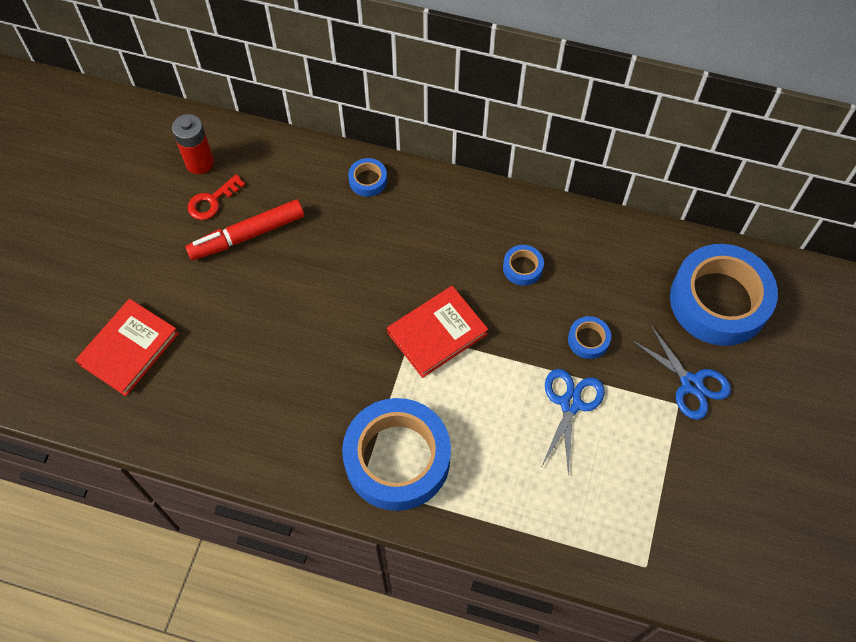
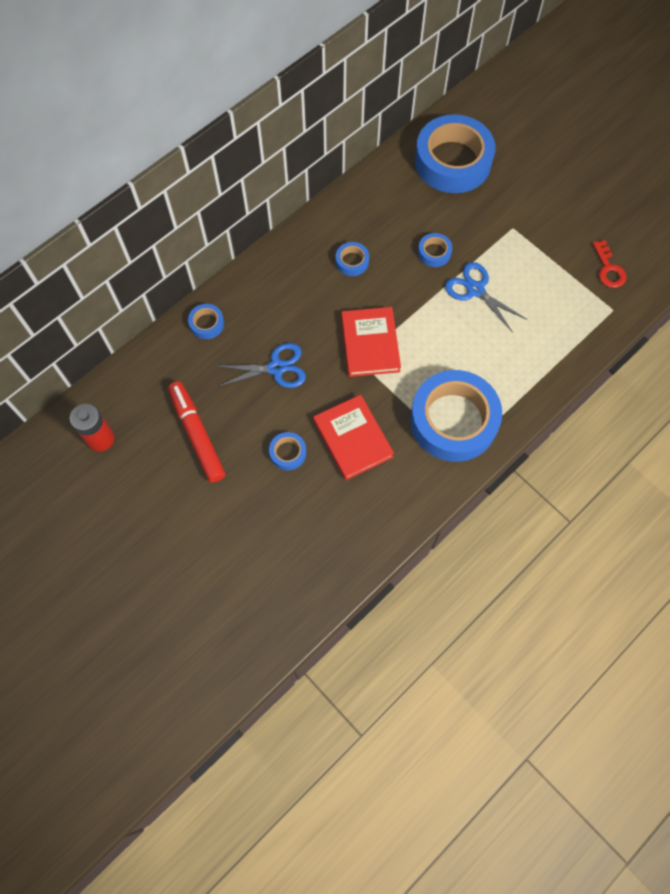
camera: 60 degrees left, 5 degrees up
red book [76,299,179,396] -> red book moved to [313,395,394,480]
red marker [186,200,304,260] -> red marker turned 150 degrees clockwise [168,381,225,483]
red key [188,174,245,220] -> red key moved to [593,240,626,288]
blue scissors [631,324,731,420] -> blue scissors moved to [217,343,306,388]
none -> blue tape [269,432,306,470]

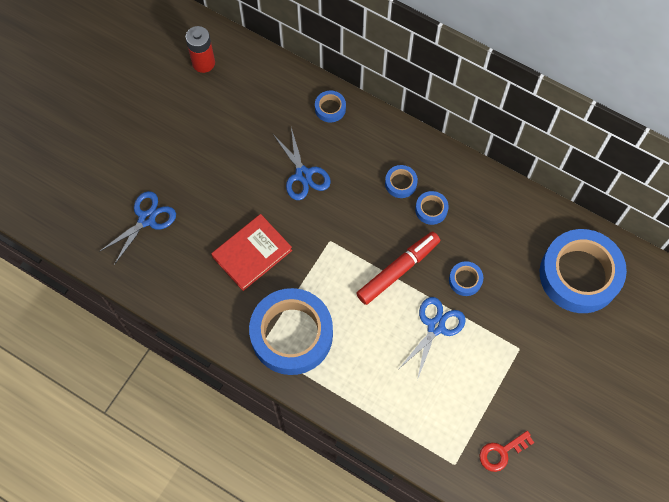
camera: 75 degrees right, 0 degrees up
red marker [168,381,225,483] -> red marker moved to [356,232,440,305]
blue tape [269,432,306,470] -> blue tape moved to [385,165,418,198]
red book [341,307,401,377] -> none
none -> blue scissors [99,191,176,265]

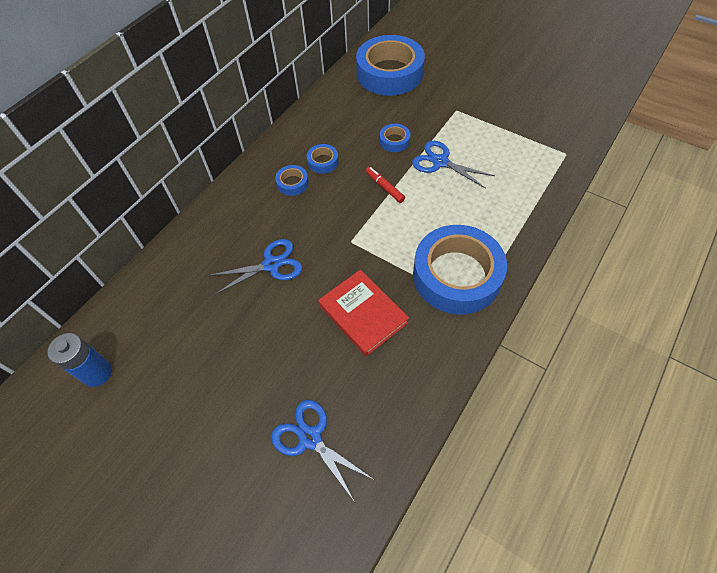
camera: 85 degrees left, 10 degrees down
red battery [185,26,215,73] -> blue battery [47,333,112,387]
blue tape [315,91,346,123] -> none
red marker [356,232,440,305] -> red marker [366,167,405,203], size x0.53
red key [479,431,534,472] -> none

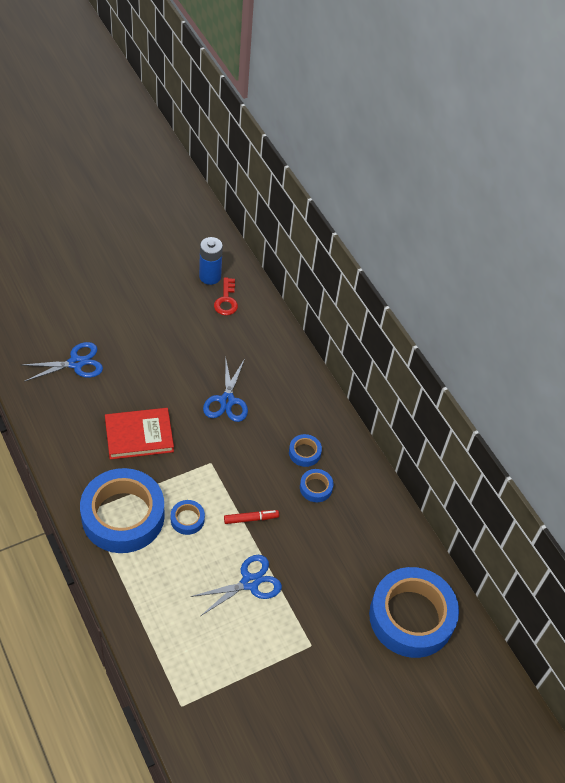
camera: 110 degrees right, 5 degrees down
blue tape [380,124,410,152] -> blue tape moved to [171,500,205,535]
none -> red key [214,278,238,315]

